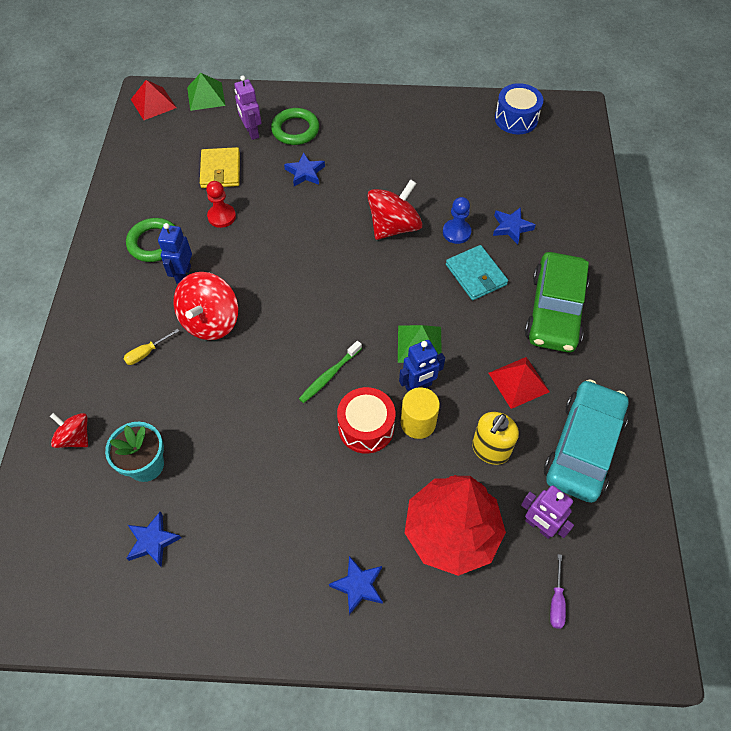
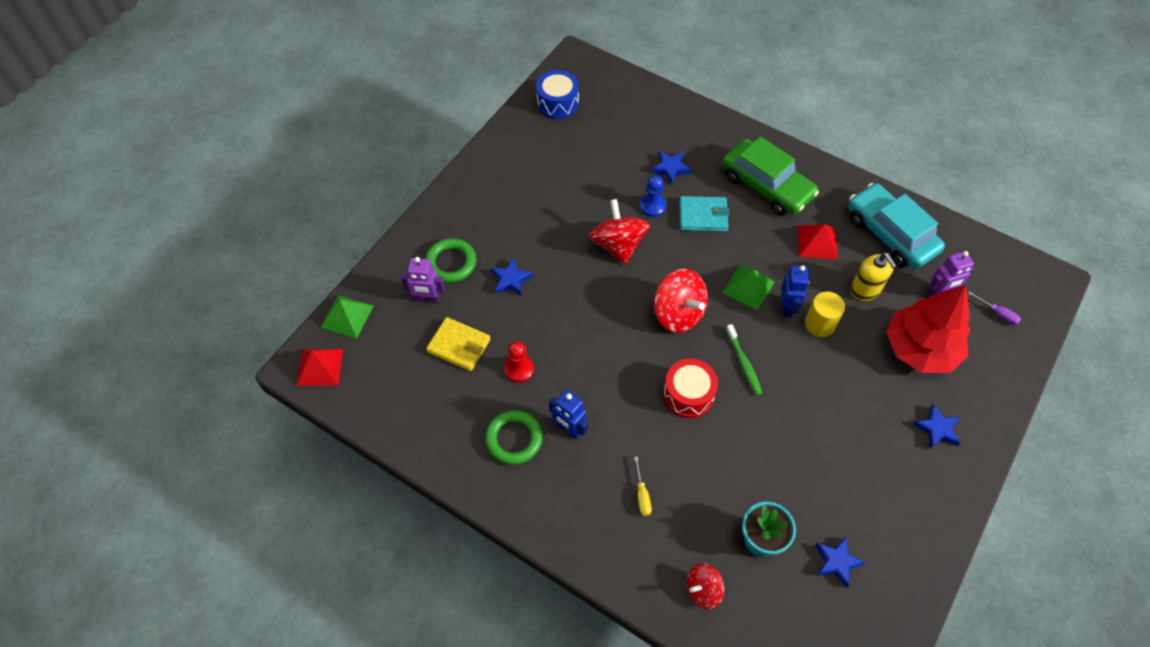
camera: 60 degrees left, 0 degrees up
red spinning top [174,272,238,340] -> red spinning top moved to [654,269,708,333]
red drum [337,387,395,454] -> red drum moved to [663,359,718,418]

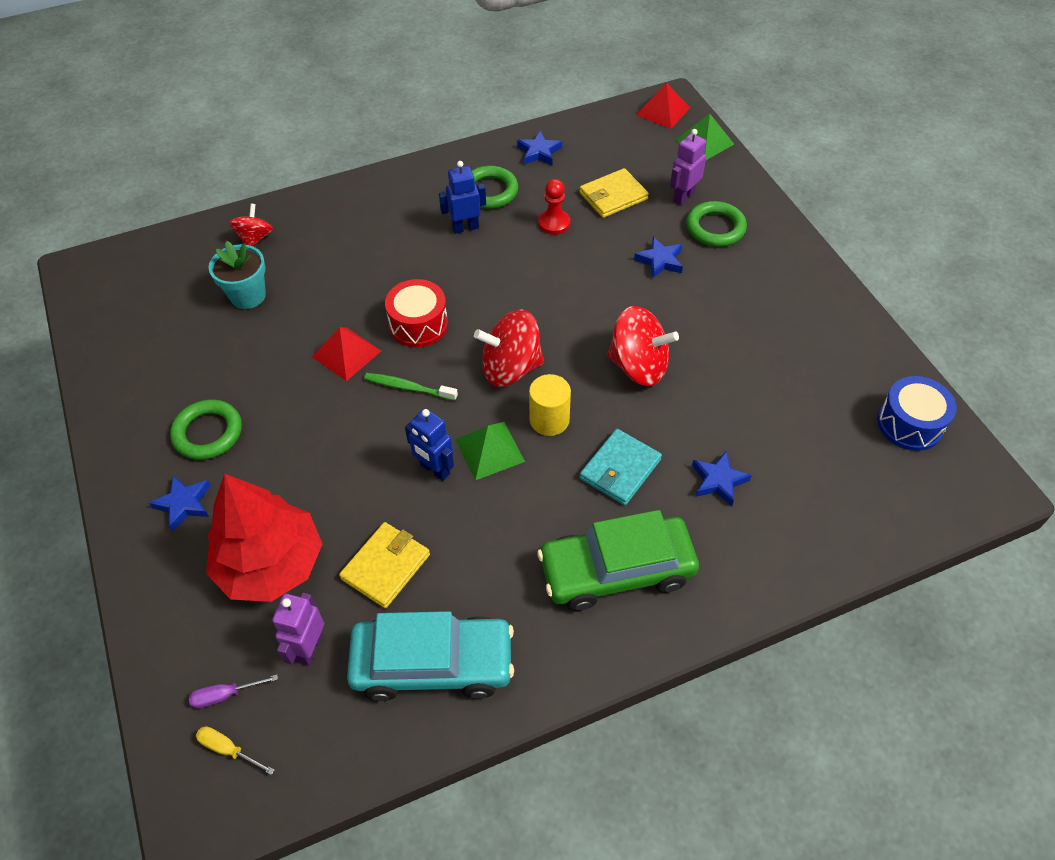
camera: 125 degrees right, 5 degrees down
yellow screwdriver [634,456,652,516] -> yellow screwdriver moved to [196,726,275,775]
blue pawn [639,175,666,217] -> none
red pyramid [798,224,838,260] -> red pyramid moved to [312,327,381,381]
yellow cylinder [805,292,845,337] -> yellow cylinder moved to [529,374,571,436]
blue star [815,537,866,588] -> blue star moved to [517,130,562,165]
yellow soap dispenser [850,252,896,301] -> yellow wallet [339,522,430,608]
none -> green ring [170,400,242,460]

